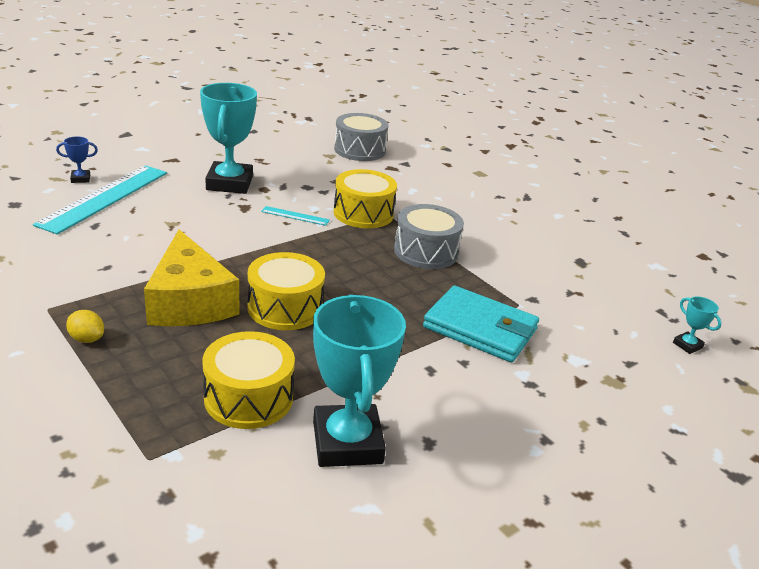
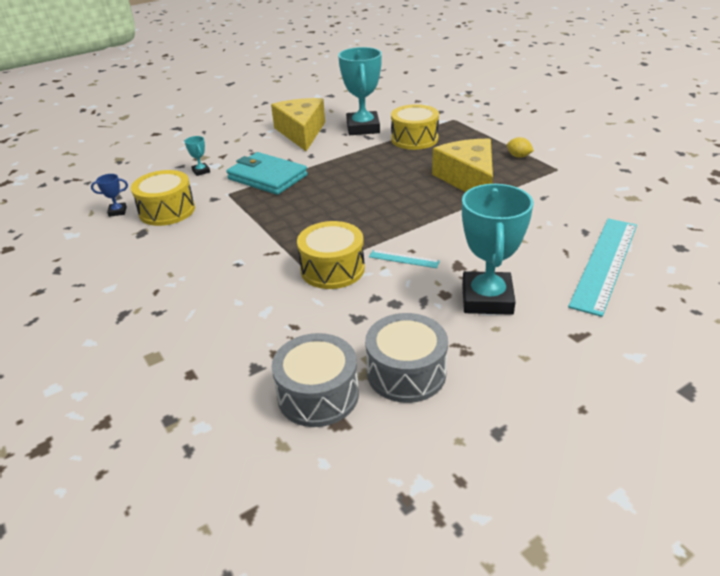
camera: 170 degrees left, 5 degrees up
blue trophy [56,136,98,183] -> blue trophy moved to [91,174,128,217]
yellow drum [248,252,325,330] -> yellow drum moved to [131,170,195,226]
grey drum [394,204,464,269] -> grey drum moved to [365,313,448,403]
turquoise trophy [673,297,721,354] -> turquoise trophy moved to [185,136,210,176]
none -> yellow cheese [271,98,325,151]

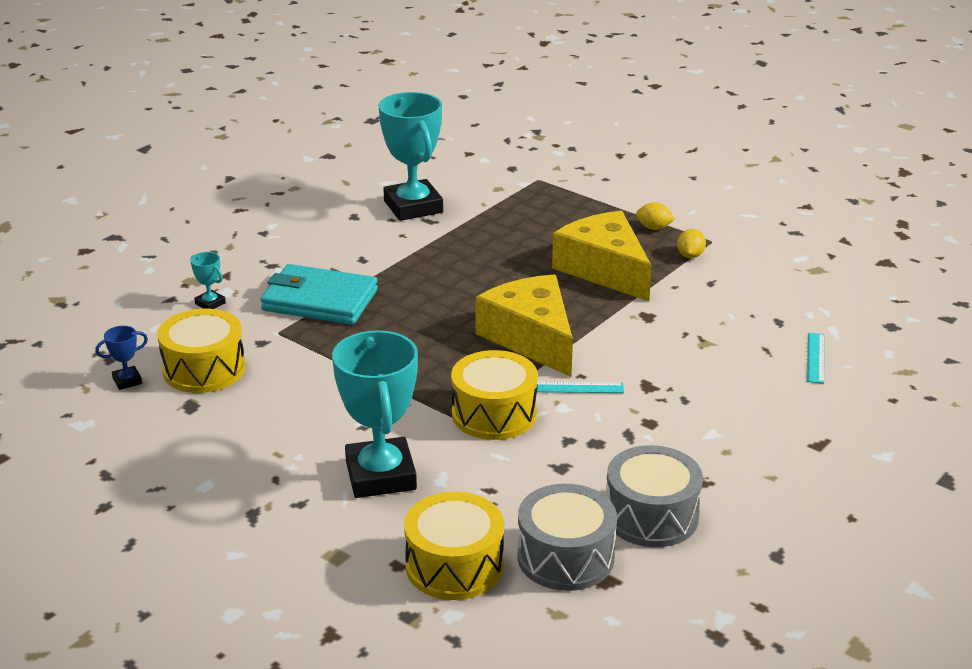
camera: 20 degrees left, 5 degrees down
yellow cheese [271,98,325,151] -> yellow cheese moved to [475,275,573,377]
yellow drum [391,104,439,150] -> yellow drum moved to [404,492,504,600]
turquoise trophy [462,184,533,315] -> turquoise trophy moved to [332,330,418,498]
turquoise ruler [568,218,637,317] -> turquoise ruler [807,333,824,384], size x0.43
none -> yellow lemon [677,229,706,258]

